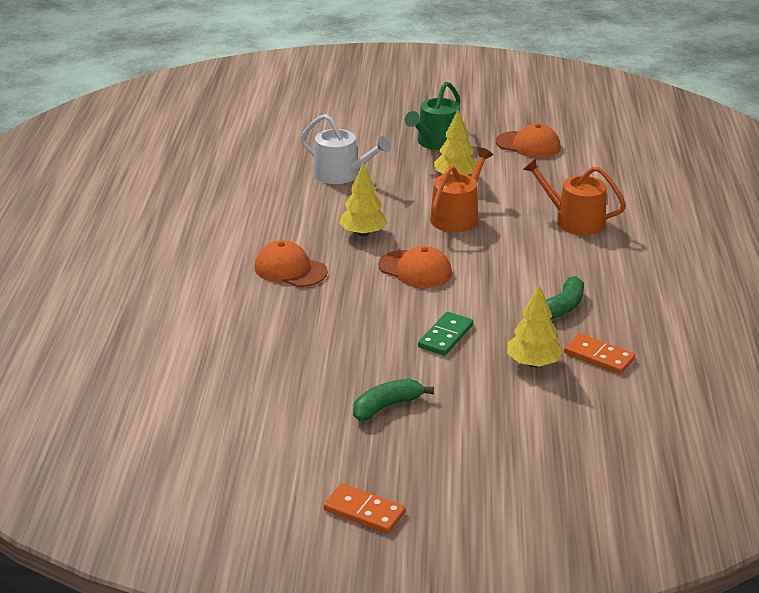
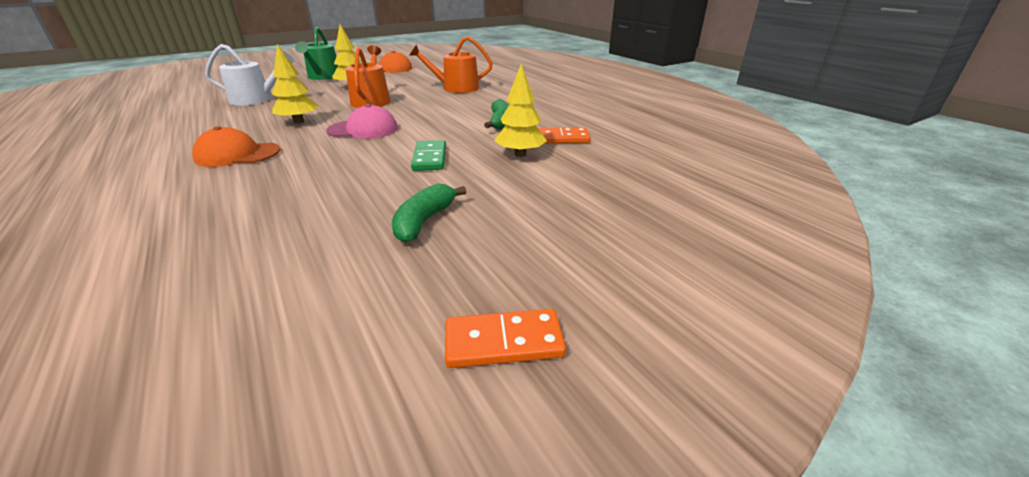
camera: 35 degrees left, 0 degrees up
orange cap [378,246,452,288] -> pink cap [326,104,398,139]

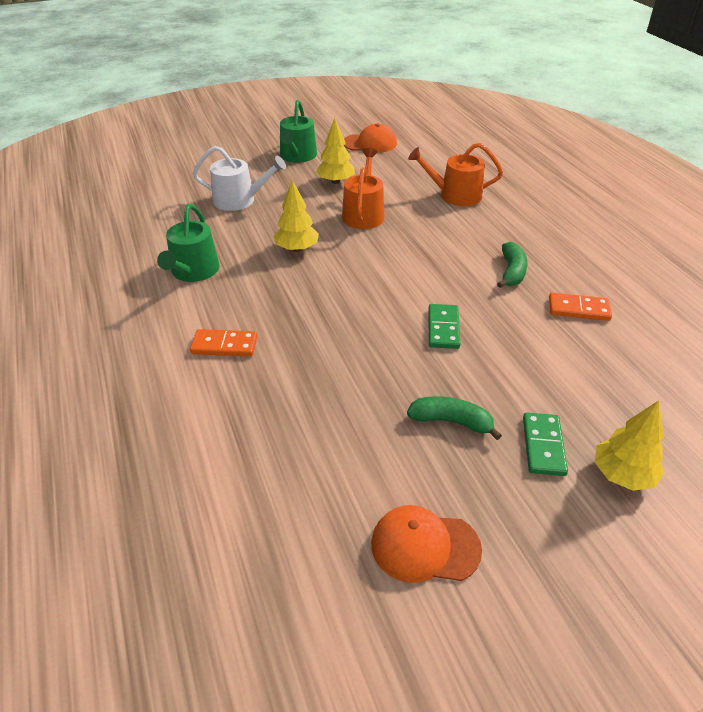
camera: 10 degrees right, 10 degrees up
orange cap [192,126,280,167] -> orange cap moved to [371,505,482,583]
pink cap [326,104,398,139] -> none
green banana [392,184,466,243] -> green banana turned 75 degrees clockwise [407,396,502,440]
orange domino [445,309,566,368] -> orange domino moved to [190,329,258,356]
yellow tree [494,64,547,157] -> yellow tree moved to [595,400,665,491]
none -> green watering can [157,204,220,282]
none -> green domino [523,412,568,476]

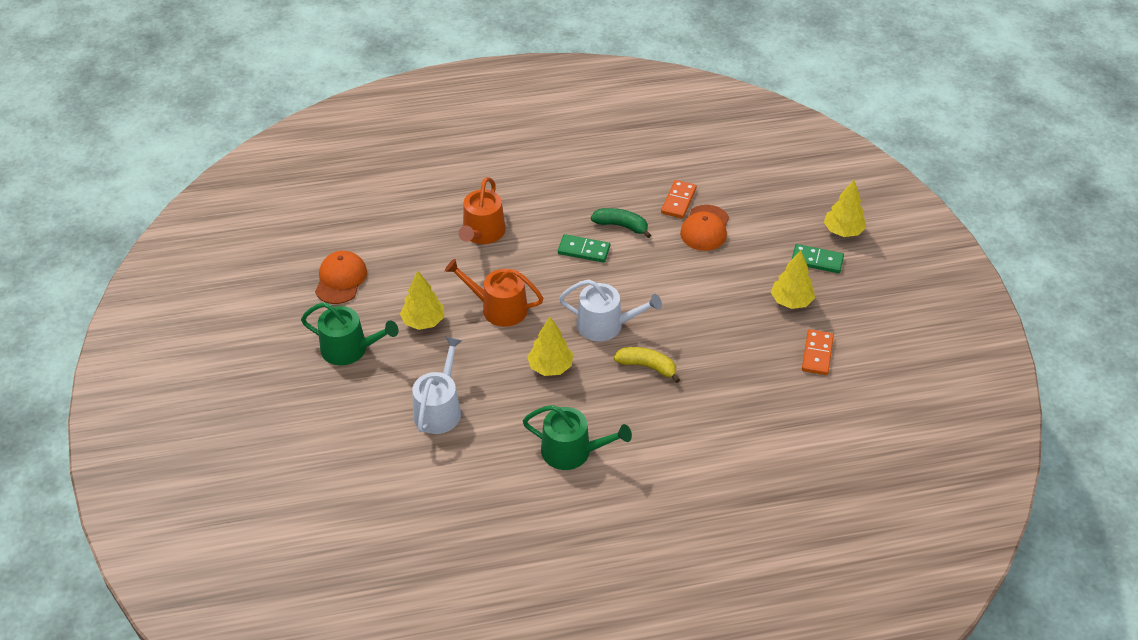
camera: 80 degrees left, 5 degrees up
orange domino [190,329,258,356] -> orange domino moved to [802,329,834,375]
orange cap [371,505,482,583] -> orange cap moved to [680,205,729,251]
green banana [407,396,502,440] -> yellow tree [771,250,815,309]
green domino [428,304,461,349] -> green domino moved to [558,234,610,263]
none -> white watering can [559,279,662,342]
none -> yellow banana [614,347,680,383]

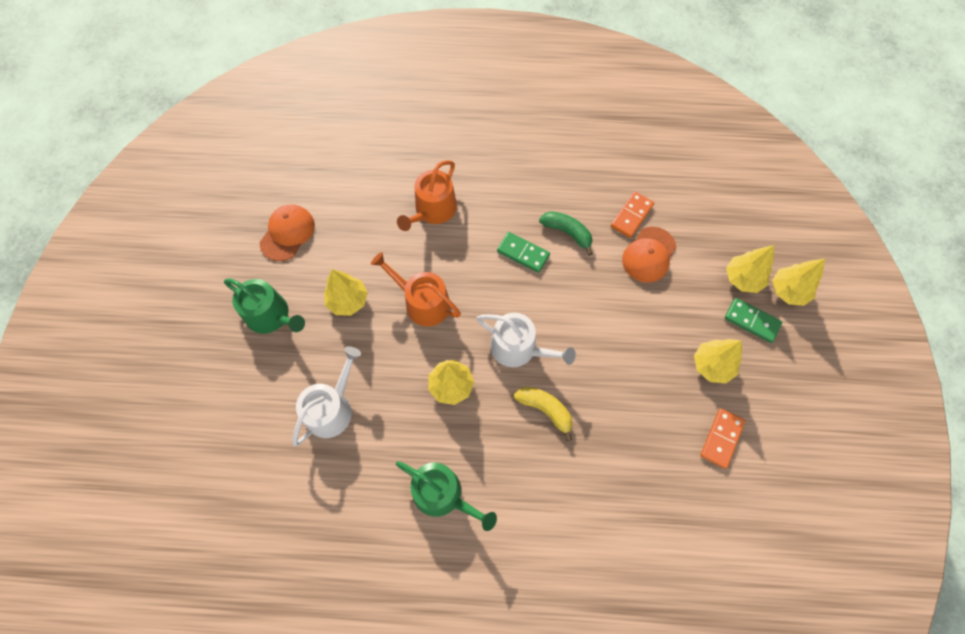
camera: 15 degrees right, 20 degrees up
none -> yellow tree [726,245,774,293]

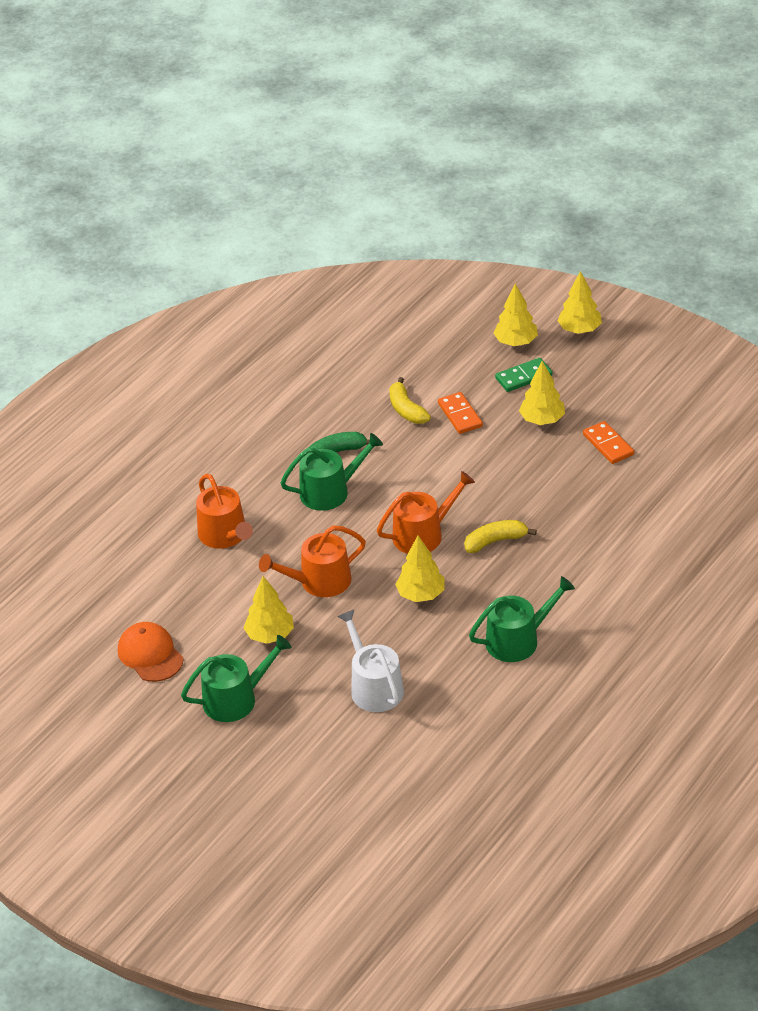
camera: 55 degrees left, 25 degrees down
white watering can [476,313,576,367] -> orange watering can [377,471,475,554]
green domino [497,232,550,273] -> green watering can [280,433,383,511]
orange domino [611,192,654,238] -> orange domino moved to [438,392,483,434]
orange cap [622,227,676,283] -> yellow banana [389,377,431,424]
yellow tree [726,245,774,293] -> yellow tree moved to [557,271,602,334]

